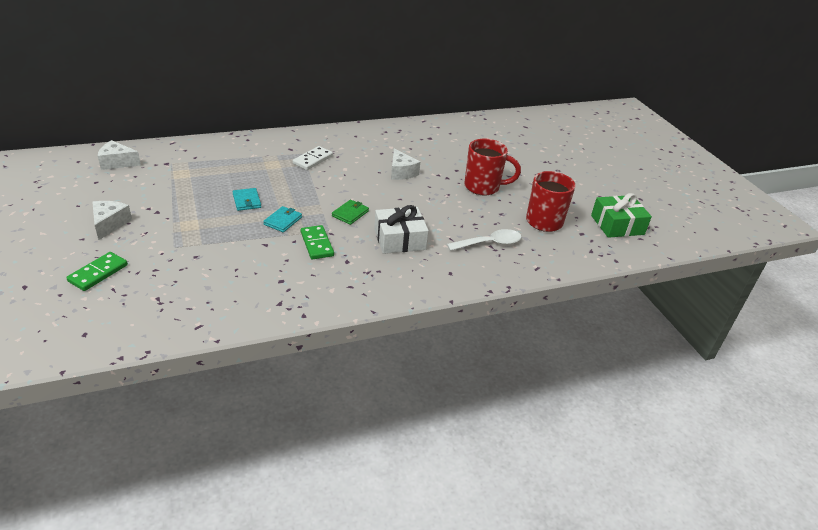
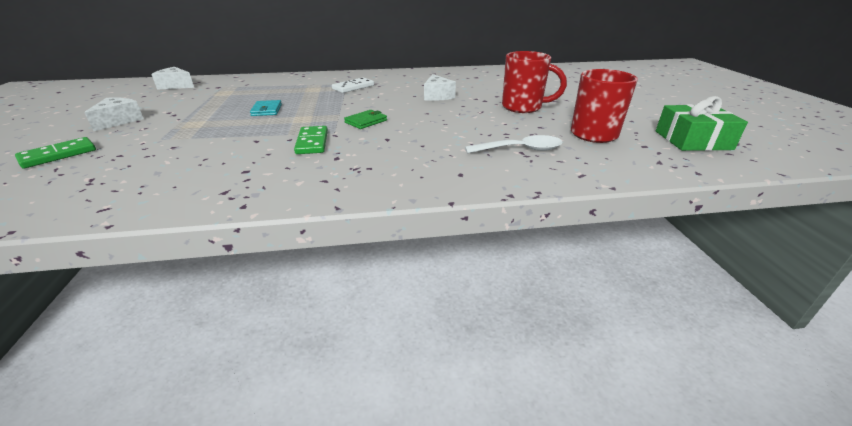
camera: 15 degrees right, 5 degrees down
turquoise wallet [263,206,302,232] -> none
white gift [374,205,429,254] -> none

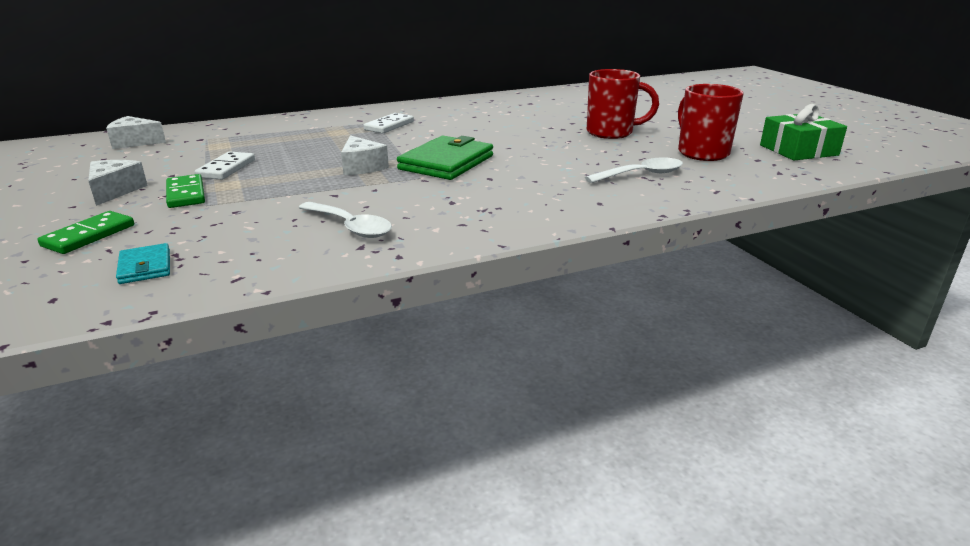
camera: 15 degrees left, 5 degrees down
turquoise wallet [250,100,282,116] -> turquoise wallet moved to [116,243,170,284]
green domino [294,126,328,154] -> green domino moved to [166,174,205,208]
green wallet [344,110,387,129] -> green wallet [397,136,493,180], size x1.98
white cheese [424,74,456,101] -> white cheese moved to [341,135,389,175]
none -> white domino [195,152,255,180]
none -> white spoon [299,202,392,238]

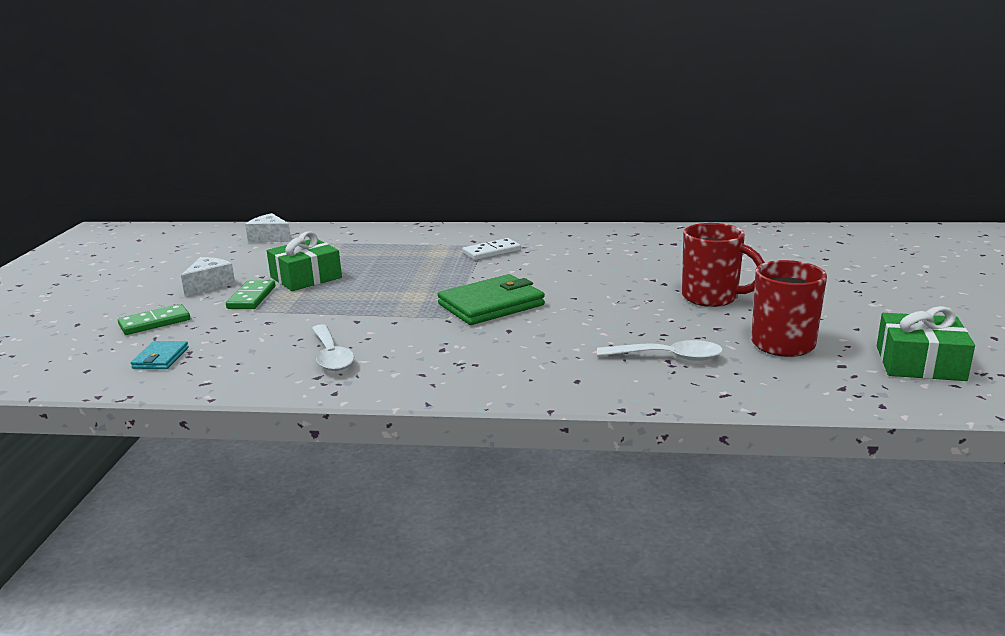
camera: 30 degrees right, 5 degrees down
white domino [195,152,255,180] -> green gift [267,232,342,291]
white cheese [341,135,389,175] -> none

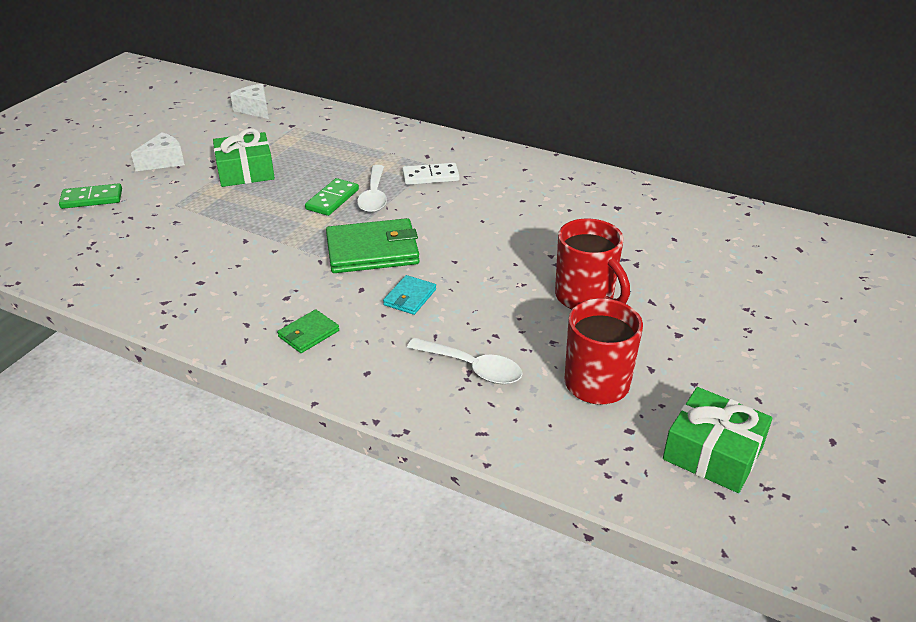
camera: 20 degrees right, 15 degrees up
turquoise wallet [131,341,189,369] -> turquoise wallet moved to [383,275,436,315]
green domino [226,280,275,309] -> green domino moved to [305,178,359,216]
white spoon [312,324,355,371] -> white spoon moved to [357,165,387,213]
none -> green wallet [277,309,339,353]

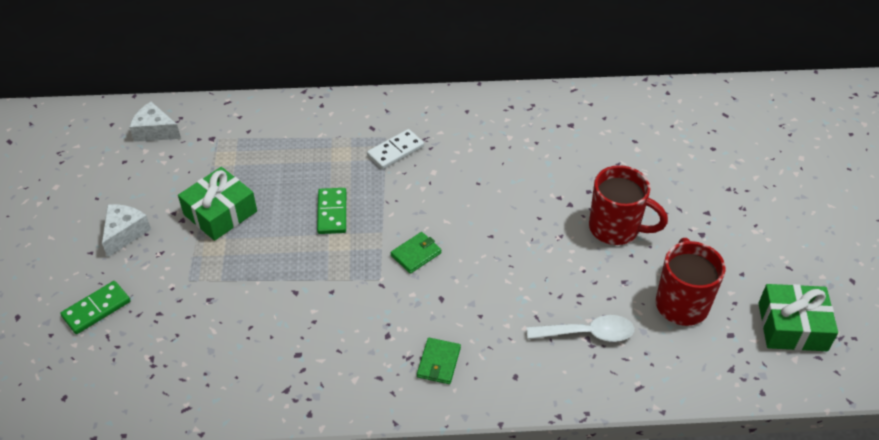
camera: 30 degrees left, 10 degrees up
green wallet [326,218,420,273] -> green wallet [391,232,442,274], size x0.51
white spoon [357,165,387,213] -> none
turquoise wallet [383,275,436,315] -> none

